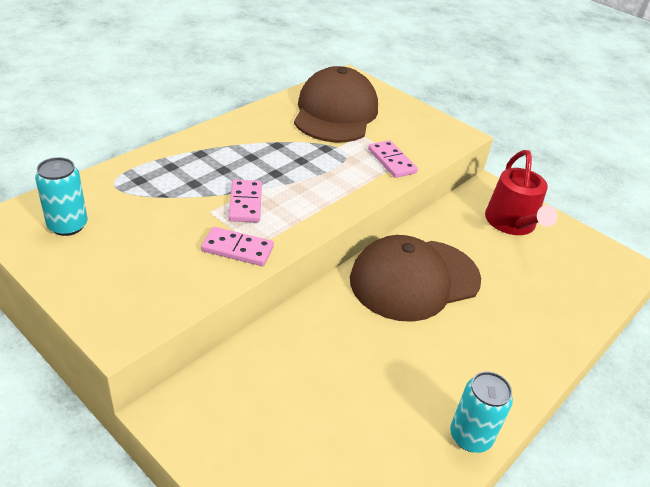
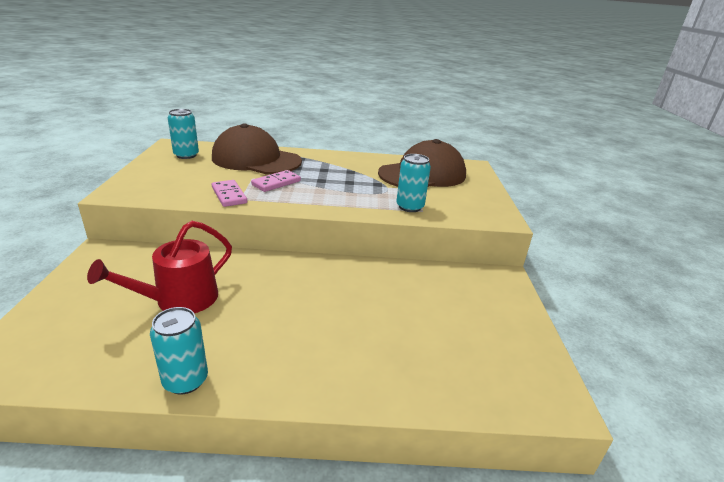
camera: 50 degrees right, 10 degrees down
brown cap [350,235,481,322] -> brown cap moved to [212,123,302,174]
pink domino [368,140,418,178] -> turquoise can [396,154,431,212]
red watering can [485,150,558,235] -> red watering can moved to [87,221,232,313]

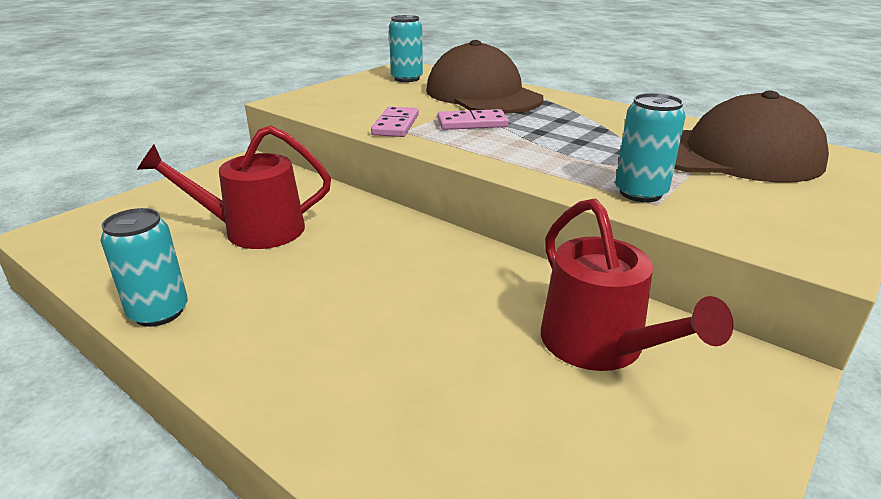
camera: 40 degrees right, 0 degrees up
none -> red watering can [541,199,733,371]

